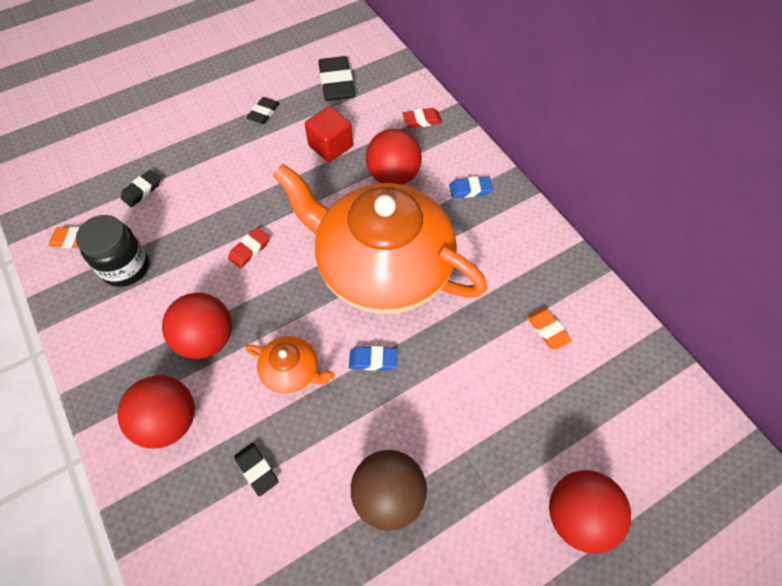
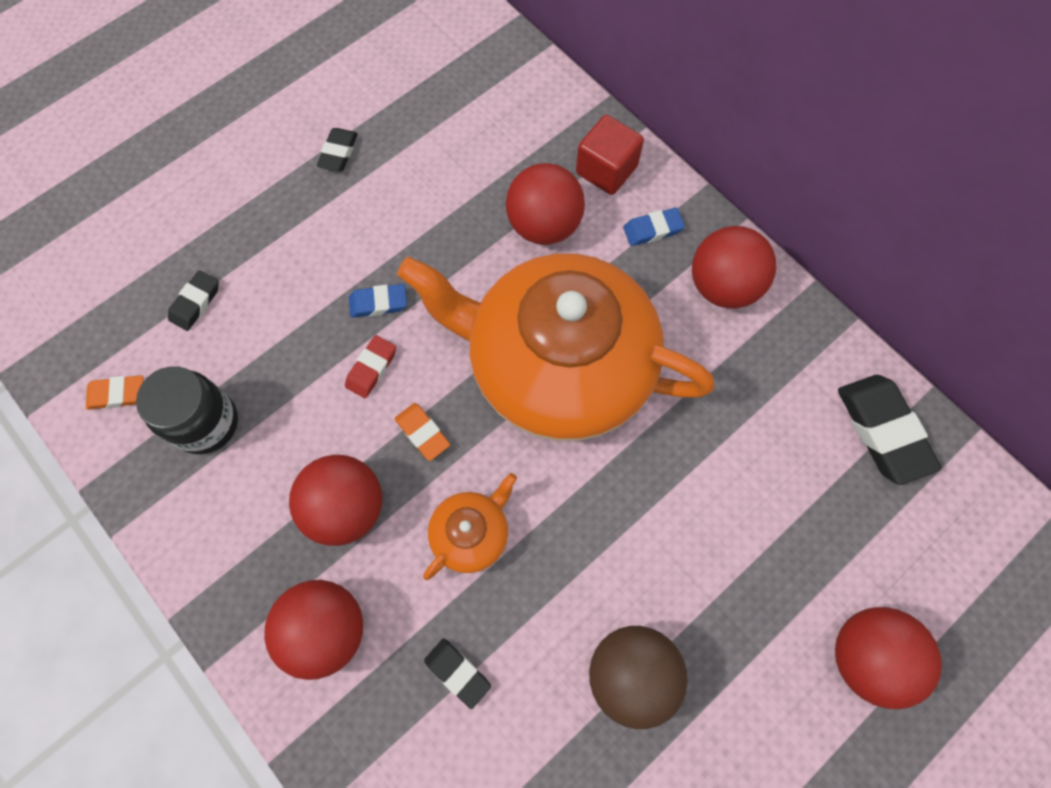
camera: 10 degrees left, 10 degrees up
orange teapot [245,336,335,395] -> orange teapot turned 60 degrees counterclockwise [423,473,517,580]
red cube [305,106,353,162] -> red cube moved to [576,115,644,195]
black eraser [318,56,355,101] -> black eraser moved to [838,375,942,485]
blue eraser [349,346,398,371] -> blue eraser moved to [349,284,407,318]
red eraser [403,108,442,128] -> none
orange eraser [527,308,572,350] -> orange eraser moved to [395,403,450,461]
none -> red ball [692,226,776,309]

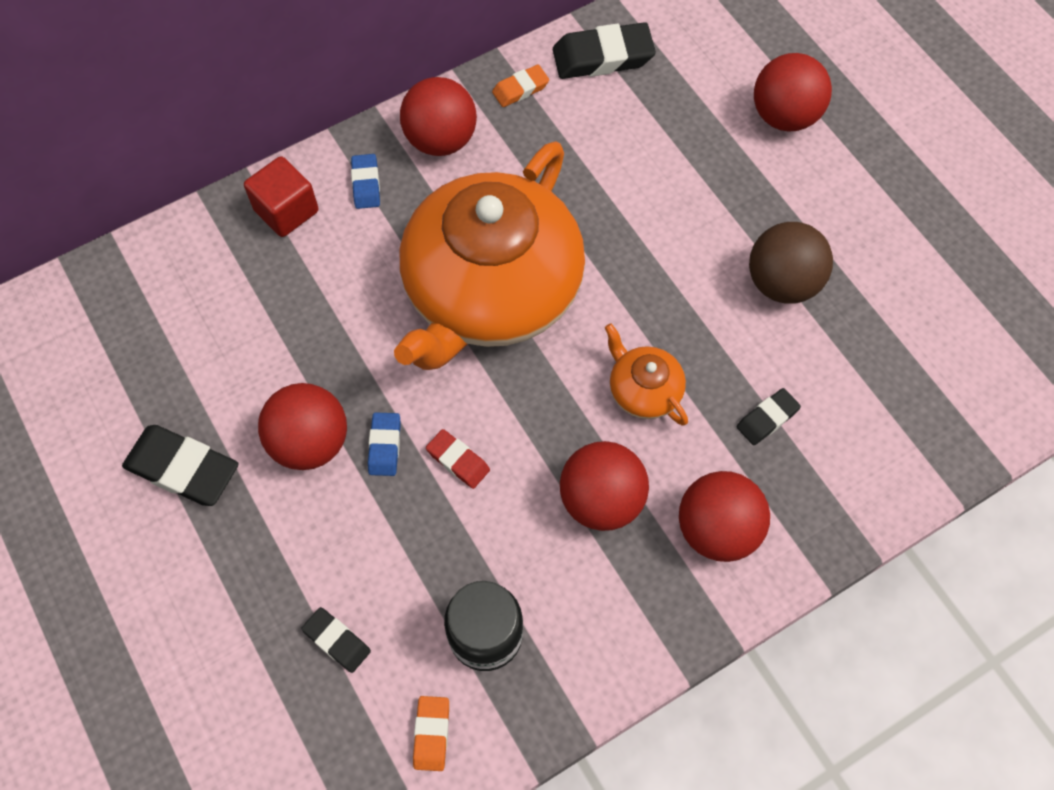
camera: 80 degrees left, 5 degrees down
black eraser [317,128,358,172] -> black eraser [122,425,239,506], size x1.81
orange eraser [395,403,450,461] -> orange eraser moved to [492,65,549,107]
red ball [506,163,585,245] -> red ball moved to [258,383,347,470]

